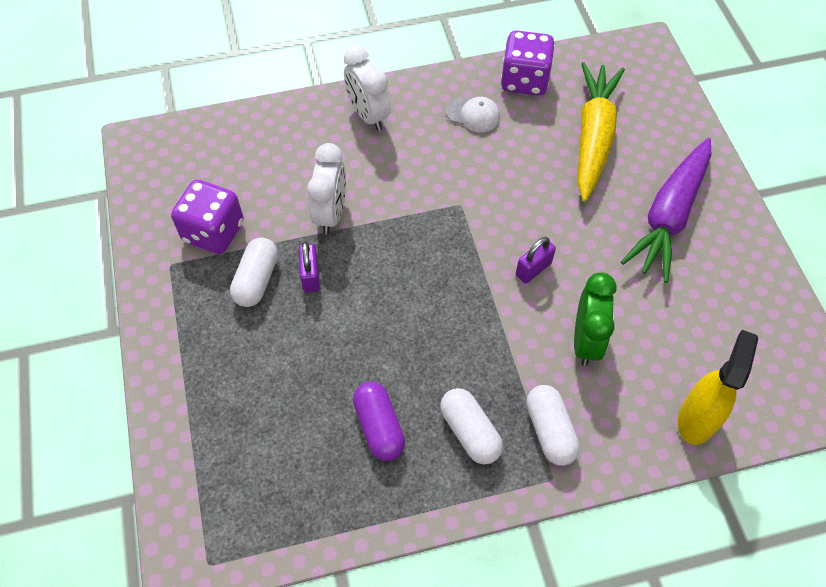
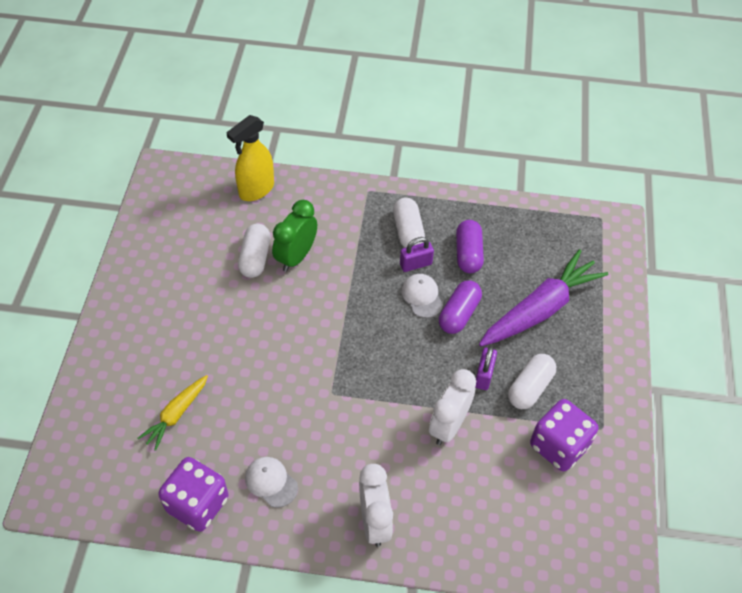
camera: 160 degrees left, 5 degrees down
purple padlock [516,237,556,283] -> purple padlock moved to [400,237,434,272]
white capsule [526,385,580,466] -> white capsule moved to [238,224,270,278]
yellow carrot [577,62,625,202] -> yellow carrot [137,375,208,451], size x0.54
purple carrot [621,138,711,283] -> purple carrot moved to [479,249,608,346]
none -> white cap [402,274,443,318]
none -> purple capsule [439,280,482,334]

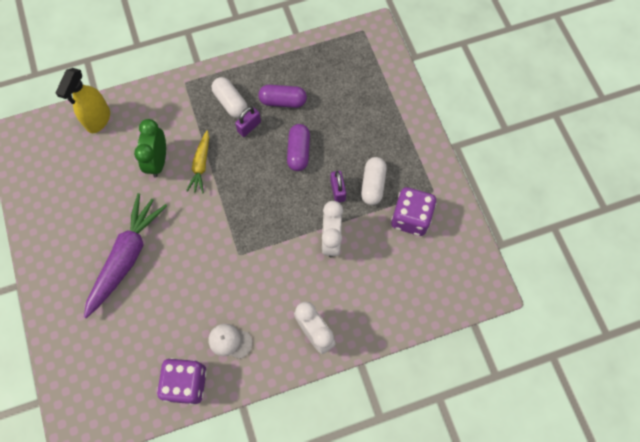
camera: 25 degrees left, 15 degrees up
yellow carrot [137,375,208,451] -> yellow carrot moved to [186,131,209,193]
white capsule [238,224,270,278] -> none
white cap [402,274,443,318] -> none
purple capsule [456,220,484,273] -> purple capsule turned 60 degrees counterclockwise [258,85,307,108]
purple carrot [479,249,608,346] -> purple carrot moved to [84,193,167,318]

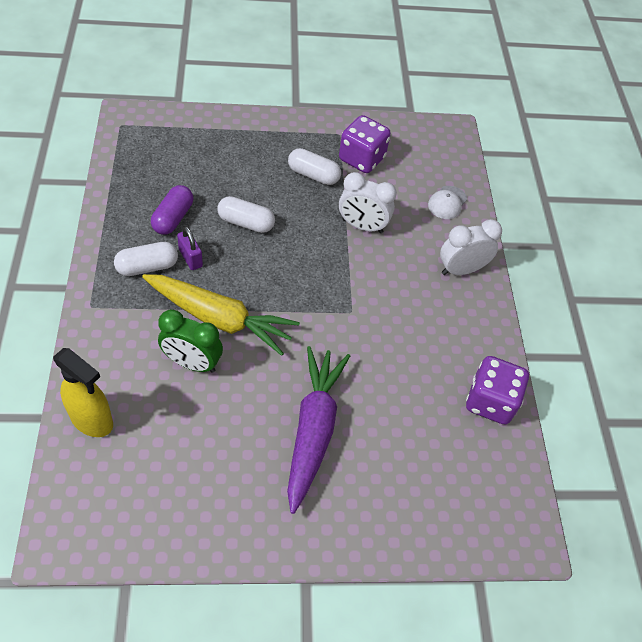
camera: 80 degrees left, 15 degrees down
purple carrot [84,193,167,318] -> purple carrot turned 60 degrees clockwise [287,346,350,514]
yellow carrot [186,131,209,193] -> yellow carrot [142,274,300,356], size x1.86
white cap [208,324,253,359] -> white cap moved to [428,186,467,219]
purple capsule [287,124,310,171] -> white capsule [217,196,275,233]
purple padlock [330,171,346,202] -> none

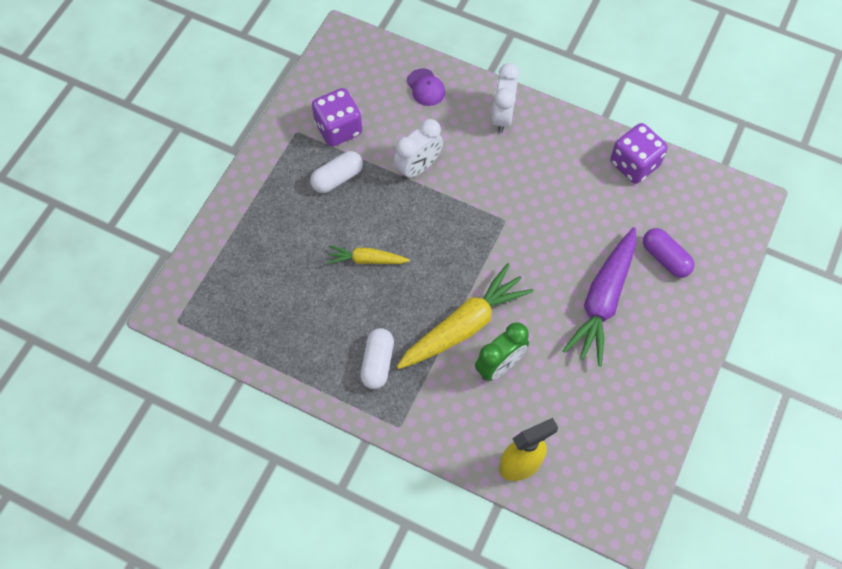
camera: 55 degrees left, 10 degrees up
purple capsule [151,185,193,235] -> purple capsule moved to [643,228,695,278]
purple padlock [177,226,203,270] -> none
white capsule [217,196,275,233] -> yellow carrot [327,245,410,264]
purple carrot [287,346,350,514] -> purple carrot turned 105 degrees counterclockwise [563,227,636,366]
white cap [428,186,467,219] -> purple cap [407,69,445,106]

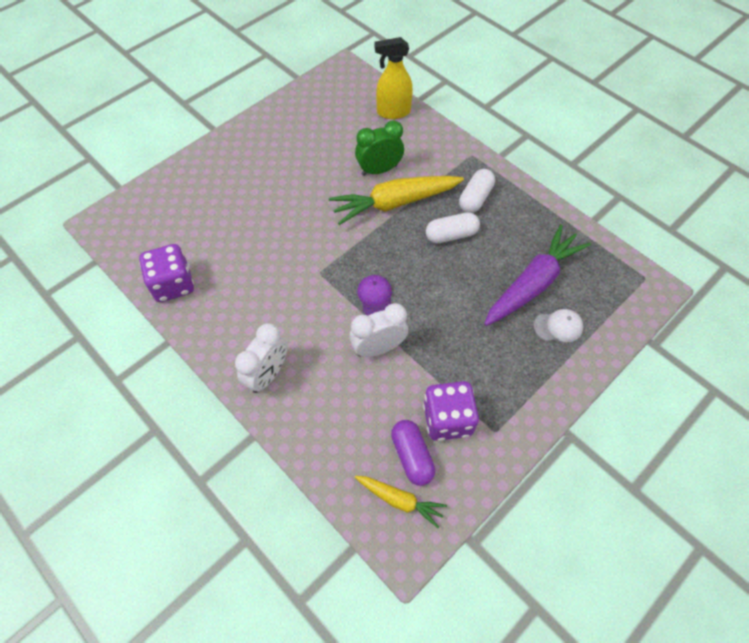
camera: 160 degrees left, 5 degrees down
white capsule [310,151,363,193] -> white capsule moved to [426,212,480,244]
yellow carrot [327,245,410,264] -> yellow carrot moved to [355,476,447,528]
purple cap [407,69,445,106] -> purple cap moved to [357,275,392,315]
purple carrot [563,227,636,366] -> purple carrot moved to [484,224,591,326]
purple capsule [643,228,695,278] -> purple capsule moved to [391,420,435,486]
none -> white cap [534,309,583,342]

